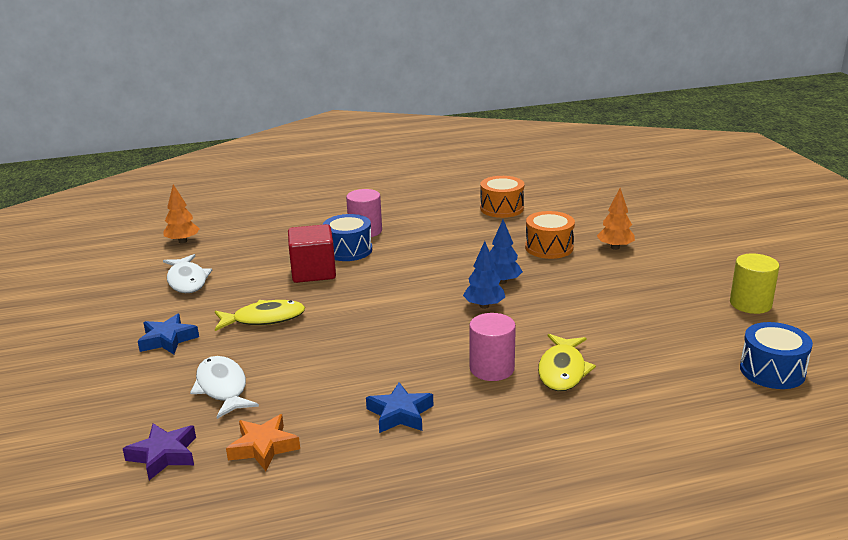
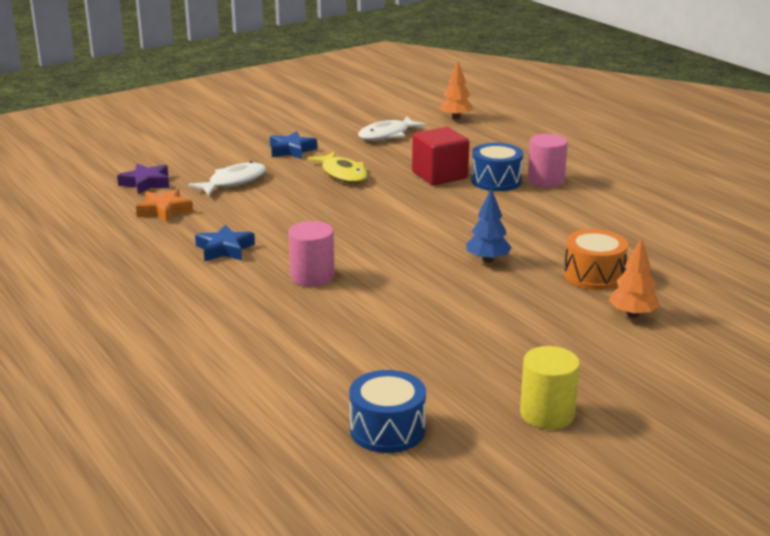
camera: 70 degrees right, 0 degrees up
blue tree [463,241,505,309] -> none
orange drum [480,176,524,218] -> none
yellow fish [538,334,596,391] -> none

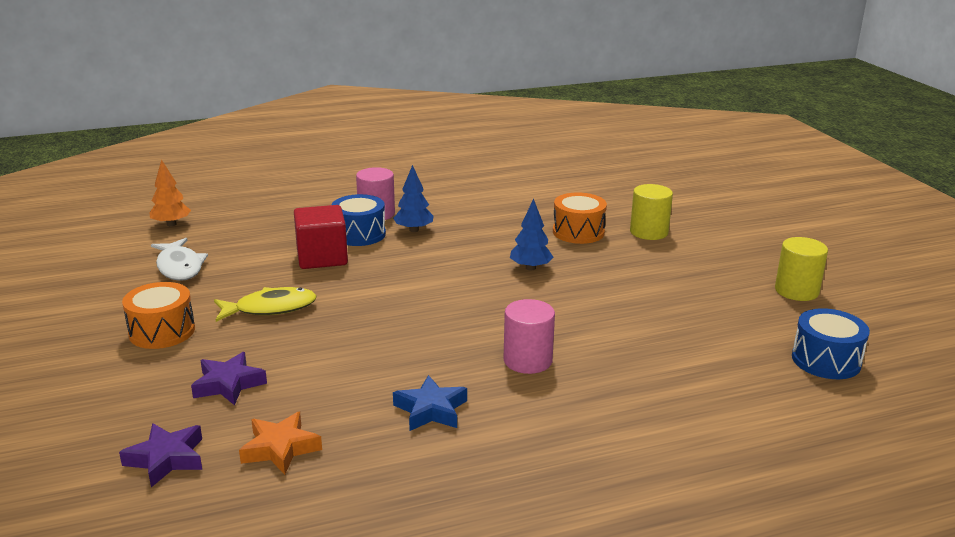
camera: 75 degrees left, 0 degrees up
white fish [188,161,266,196] -> purple star [191,352,267,405]
blue star [270,131,317,159] -> orange drum [122,282,195,349]
orange tree [608,237,660,318] -> yellow cylinder [630,184,673,240]
none -> blue tree [393,165,434,232]

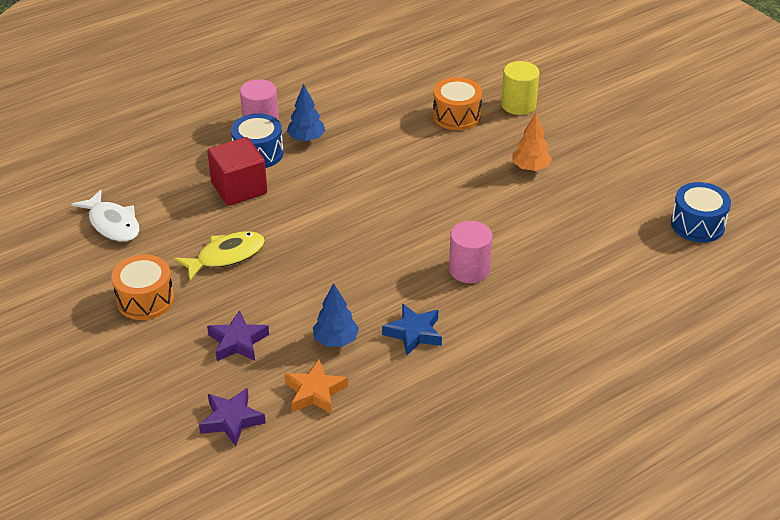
camera: 15 degrees left, 15 degrees up
orange tree [149,159,191,226] -> orange tree moved to [512,113,552,171]
blue tree [510,199,553,270] -> blue tree moved to [313,283,359,347]
yellow cylinder [775,237,828,301] -> none

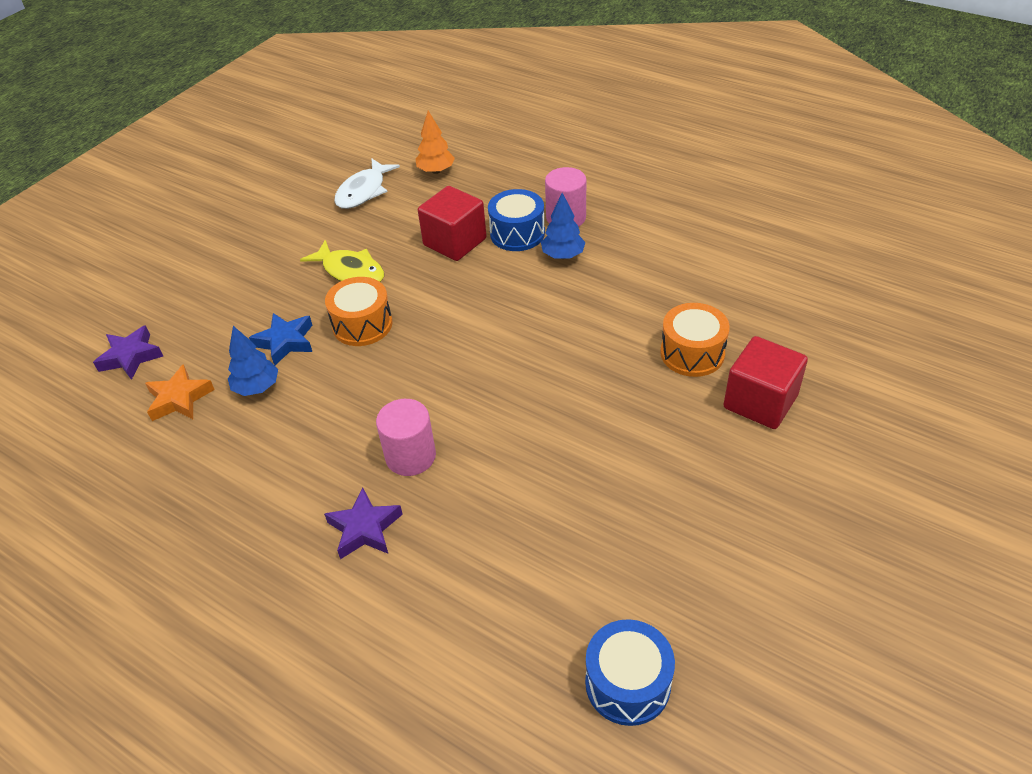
camera: 70 degrees right, 5 degrees up
orange drum [111,254,174,320] -> orange drum moved to [325,277,393,346]
purple star [207,310,269,361] -> purple star moved to [324,488,403,559]
blue star [382,304,442,356] -> blue star moved to [249,313,312,366]
yellow cylinder [501,61,539,115] -> red cube [723,336,808,429]
orange tree [512,113,552,171] -> orange tree moved to [416,111,455,174]

